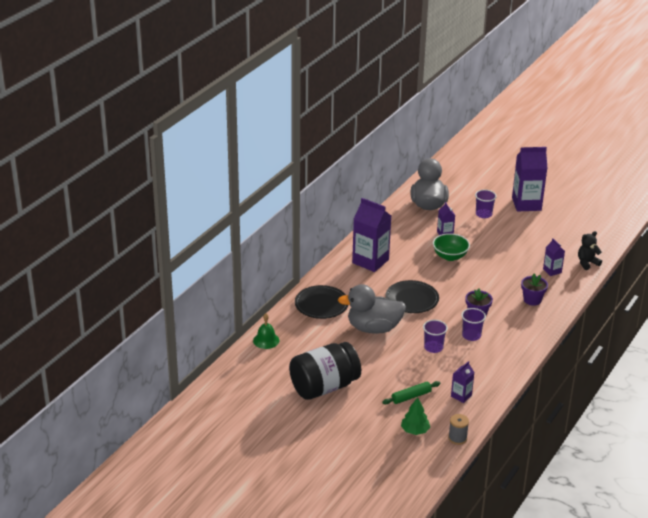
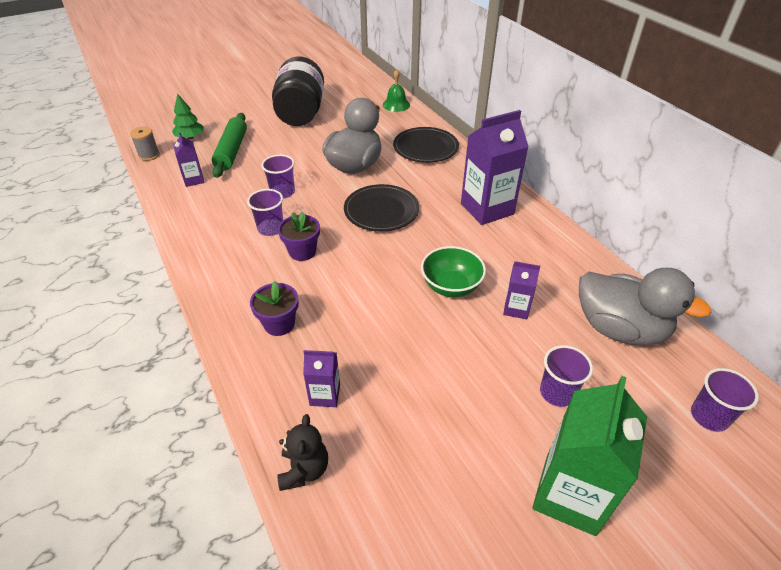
camera: 120 degrees right, 10 degrees up
green rolling pin [382,381,441,404] -> green rolling pin [212,113,247,178], size x1.54
purple carton [512,147,547,211] -> green carton [532,376,647,536]
none -> purple cup [691,368,759,432]

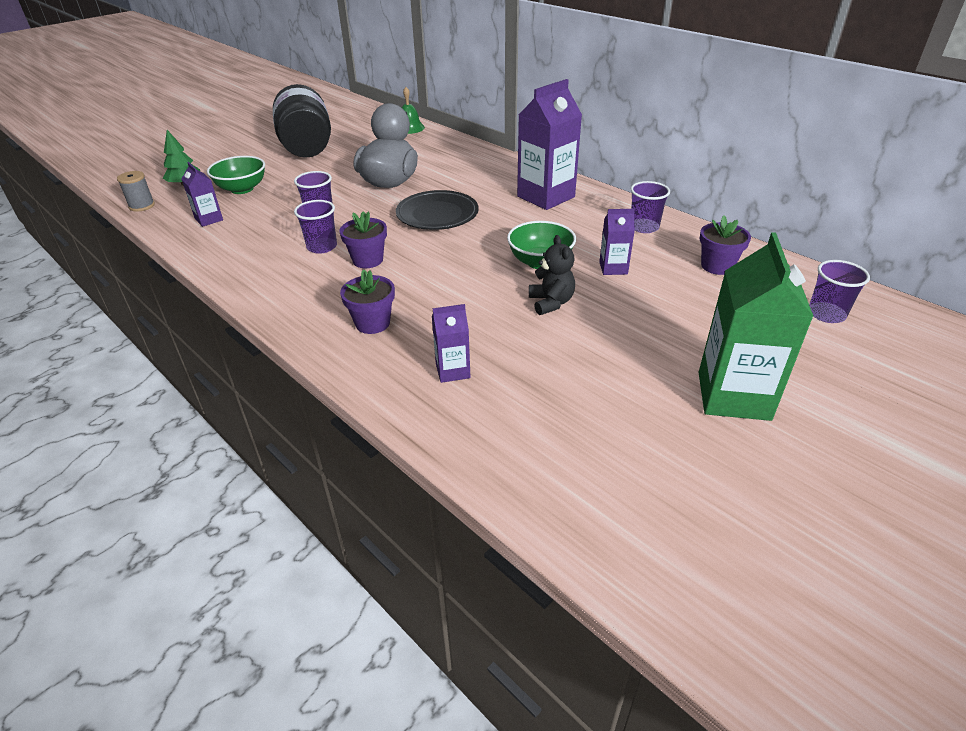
camera: 15 degrees left, 5 degrees down
green rolling pin [212,113,247,178] -> green bowl [207,156,265,194]
black teddy bear [277,414,328,491] -> black teddy bear moved to [529,235,575,315]
black plate [393,127,459,163] -> none
purple cup [540,345,593,407] -> purple cup moved to [631,181,670,233]
grey duck [579,268,712,346] -> purple flower pot [700,215,751,275]

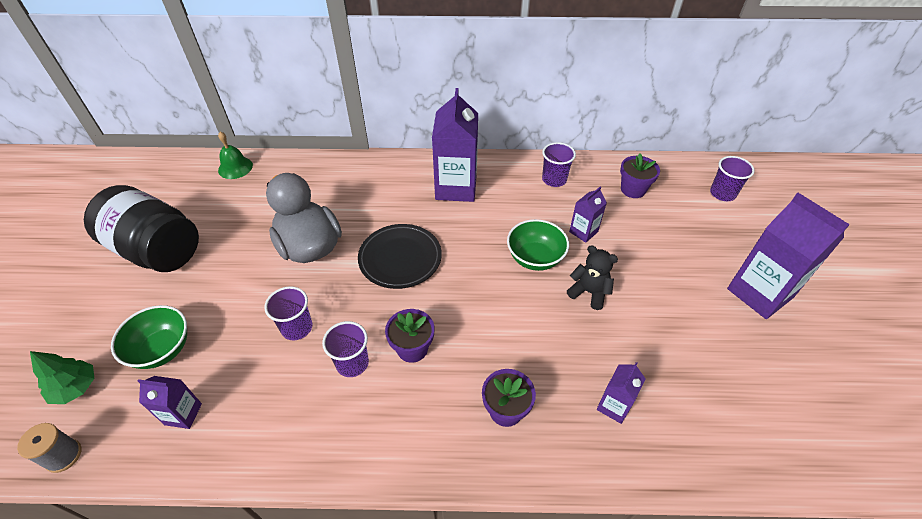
camera: 45 degrees left, 10 degrees up
green carton [699,232,814,421] -> purple carton [727,193,850,319]

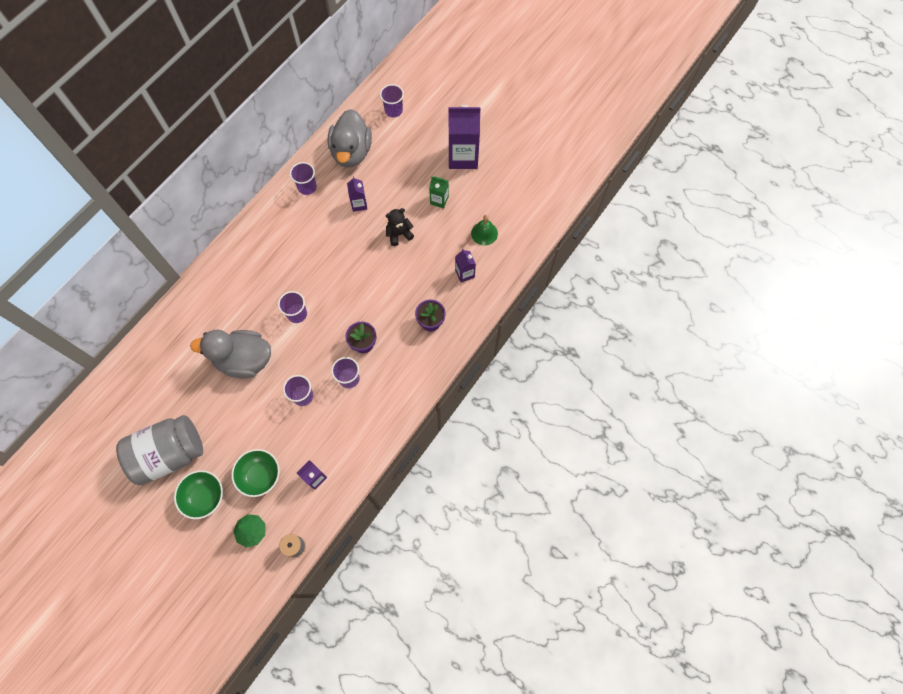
camera: 55 degrees left, 20 degrees up
black jar [84,185,199,272] -> grey jar [116,415,203,485]
green bell [218,132,253,179] -> green bell moved to [471,215,498,246]
black plate [358,224,442,289] -> purple cup [278,291,307,323]
purple carton [432,88,478,202] -> none
green bowl [507,219,569,271] -> green bowl moved to [174,470,223,519]
purple flower pot [620,153,660,198] -> grey duck [328,109,372,168]
none -> green carton [429,176,449,208]

